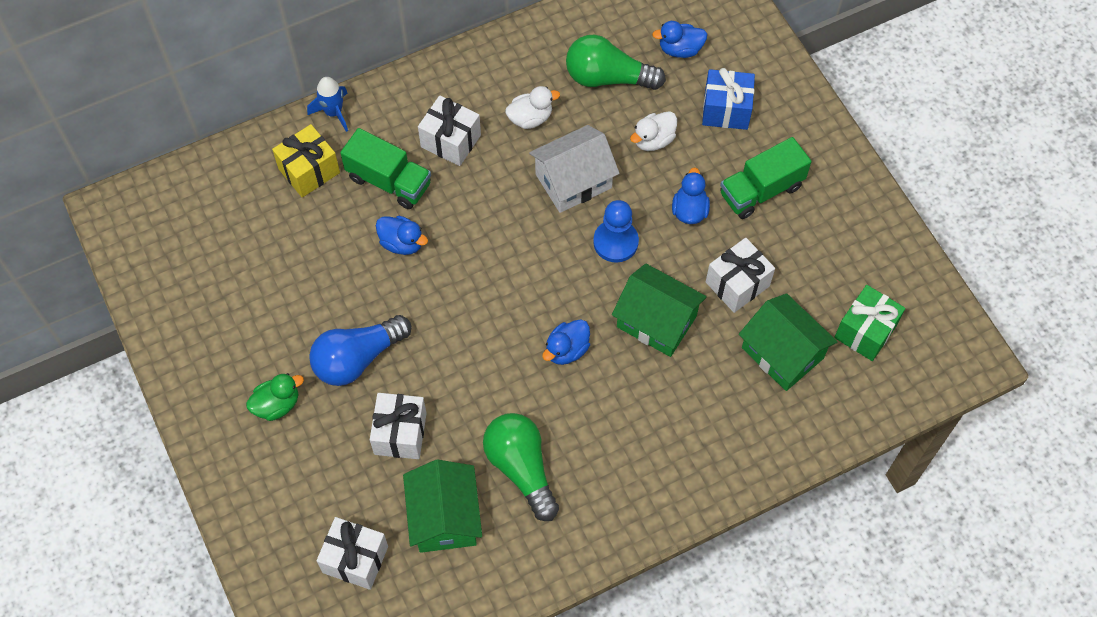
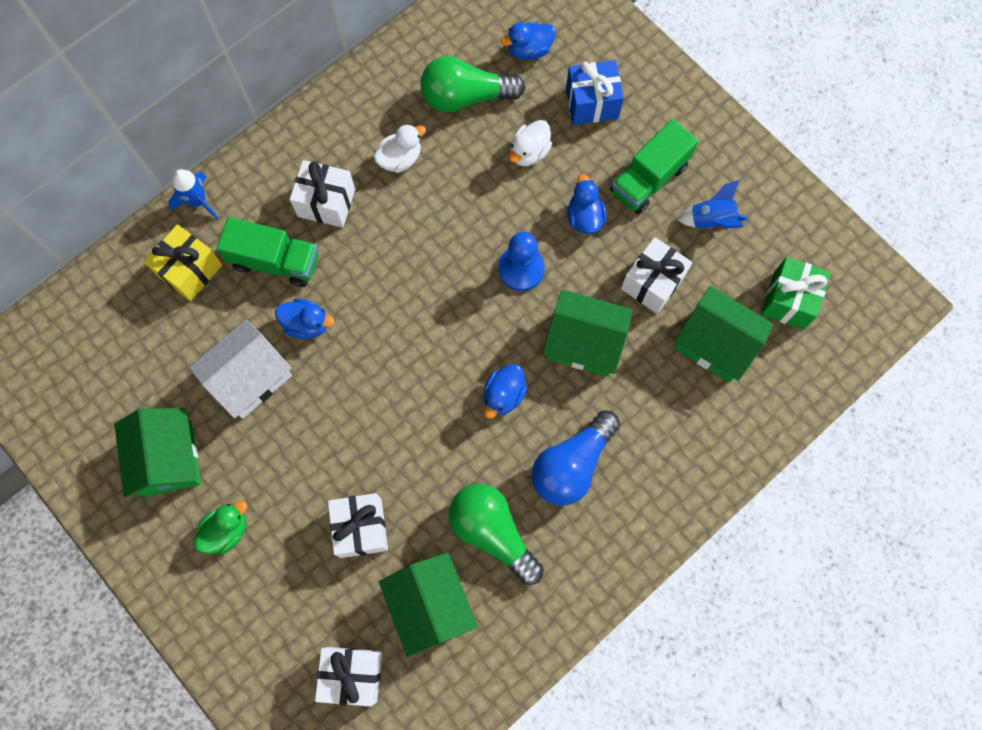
camera: 15 degrees left, 10 degrees up
blue light bulb [309,315,412,386] -> blue light bulb moved to [531,410,620,506]
white house [529,125,620,213] -> white house moved to [189,319,292,419]
none -> green house [114,408,201,497]
none -> blue rocket [677,180,748,229]

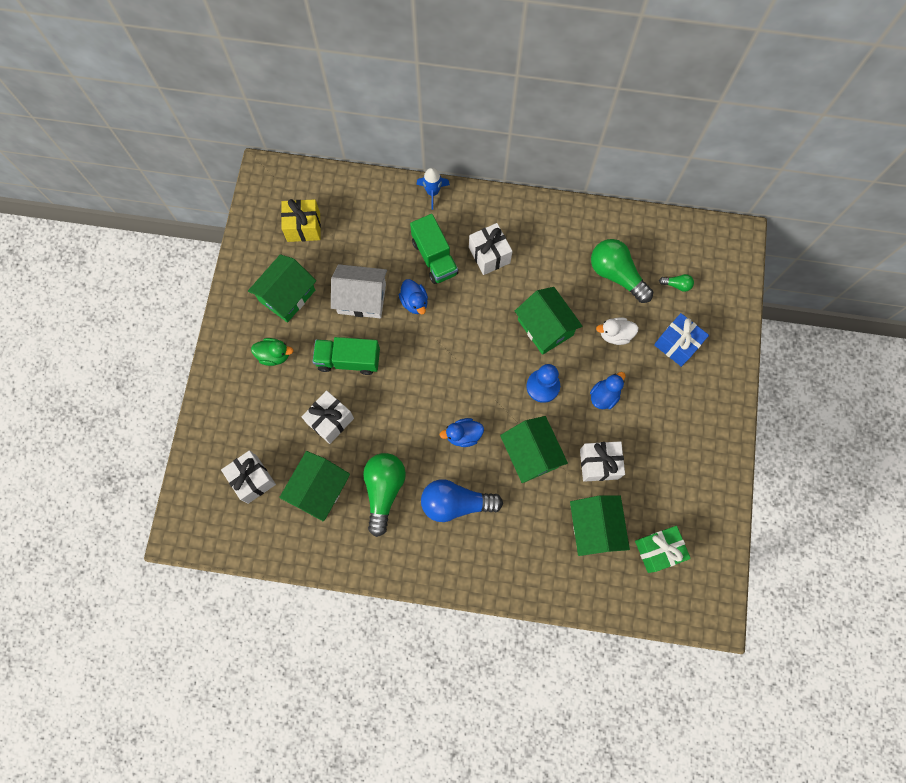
camera: 50 degrees right, 0 degrees up
yellow gift [144,225,222,301] -> yellow gift moved to [281,199,321,242]
white duck [374,124,426,173] -> none
blue duck [501,22,556,60] -> green light bulb [659,274,694,292]
green truck [610,119,698,214] -> green truck moved to [313,337,380,375]
blue rocket [677,180,748,229] -> none
none -> green house [515,287,583,355]

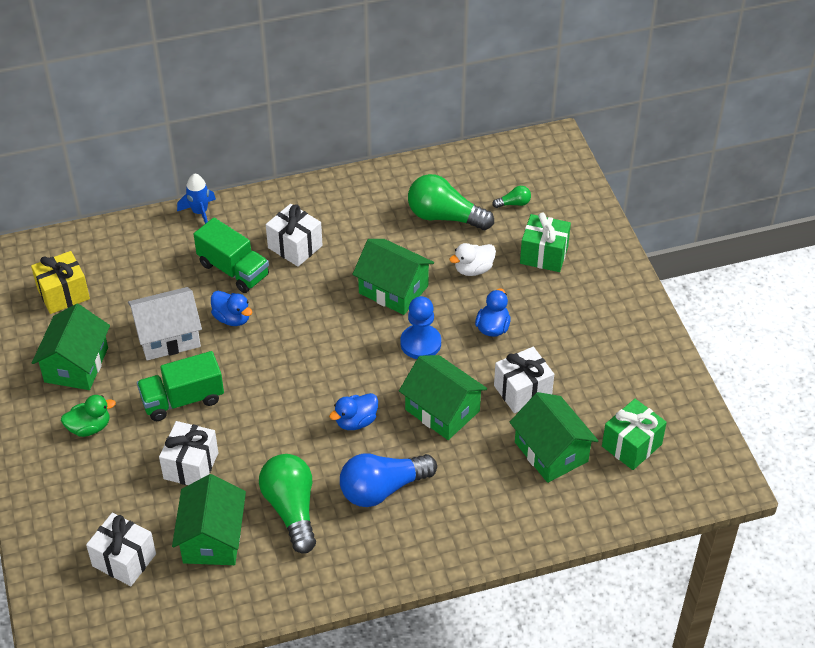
camera: 25 degrees left, 25 degrees down
blue gift [654,313,709,367] -> green gift [520,212,571,272]

